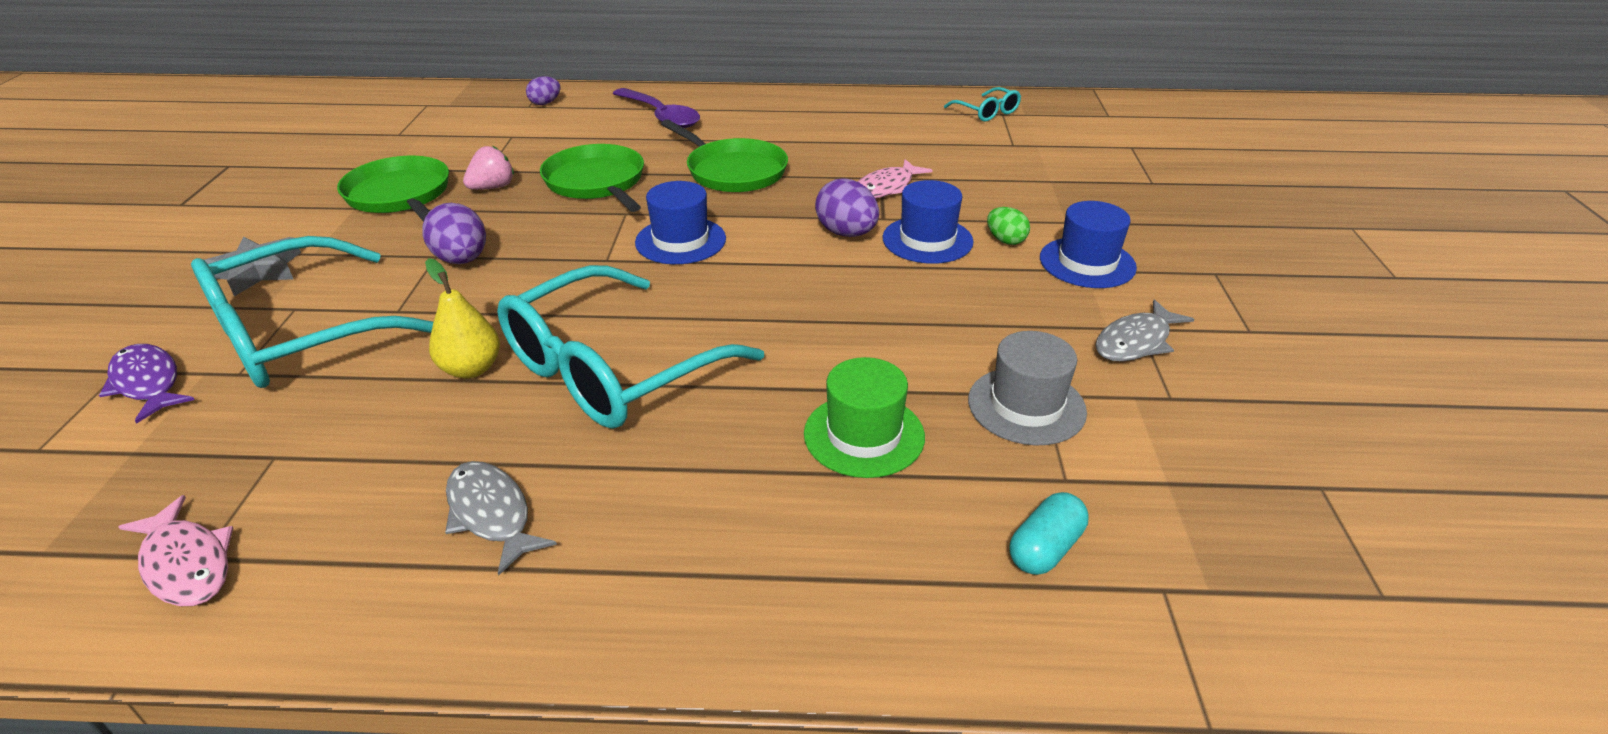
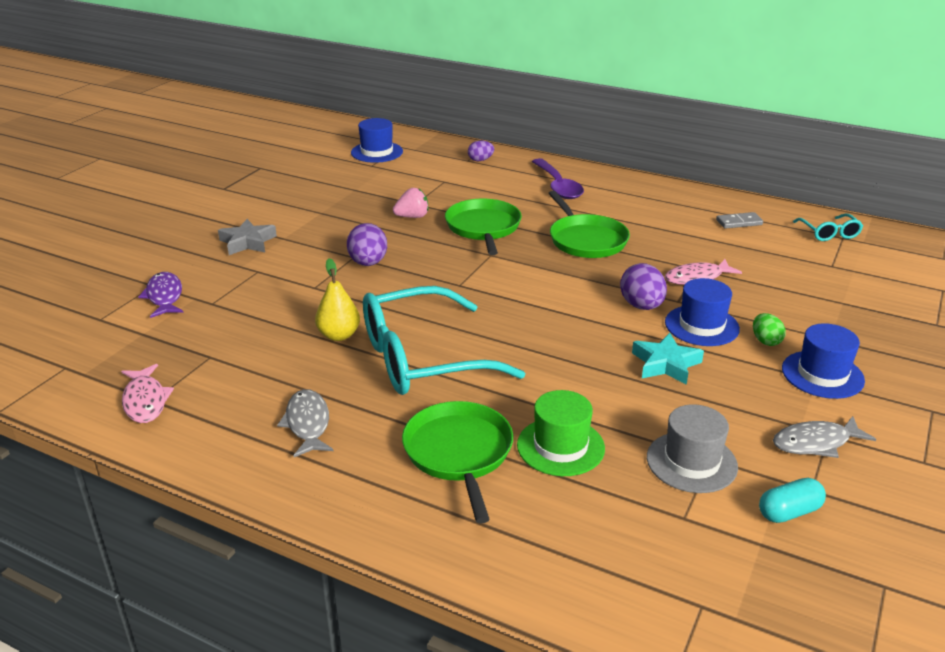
camera: 25 degrees right, 5 degrees down
turquoise glasses [191,236,433,388] -> none
green pan [337,156,449,222] -> green pan moved to [402,401,513,524]
blue hat [635,181,726,264] -> blue hat moved to [351,118,403,163]
turquoise capsule [1009,492,1088,575] -> turquoise capsule moved to [759,478,826,523]
none -> turquoise star [632,333,704,385]
none -> grey domino [716,212,763,229]

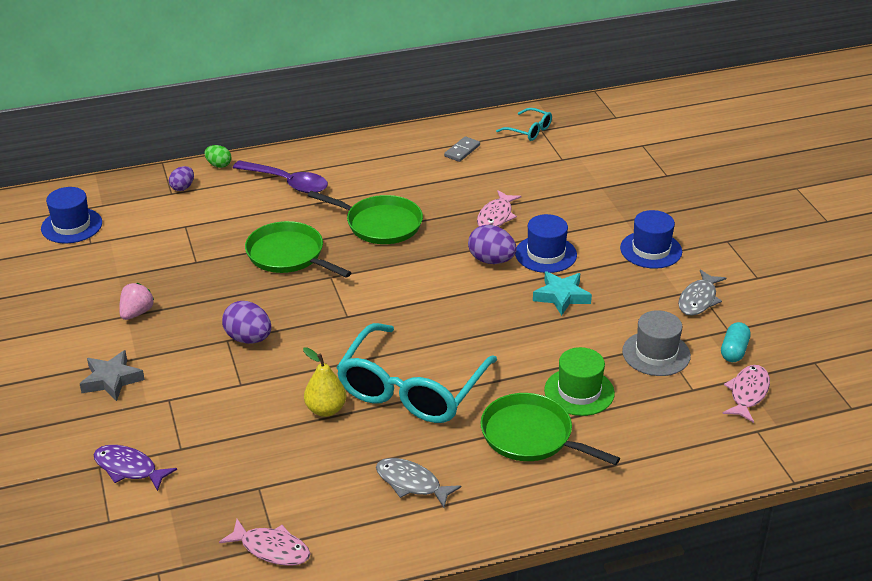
camera: 45 degrees left, 5 degrees up
pink strawberry [393,188,428,218] -> pink strawberry moved to [119,283,154,320]
green egg [753,313,786,346] -> green egg moved to [204,145,232,168]
none -> pink fish [723,365,770,423]

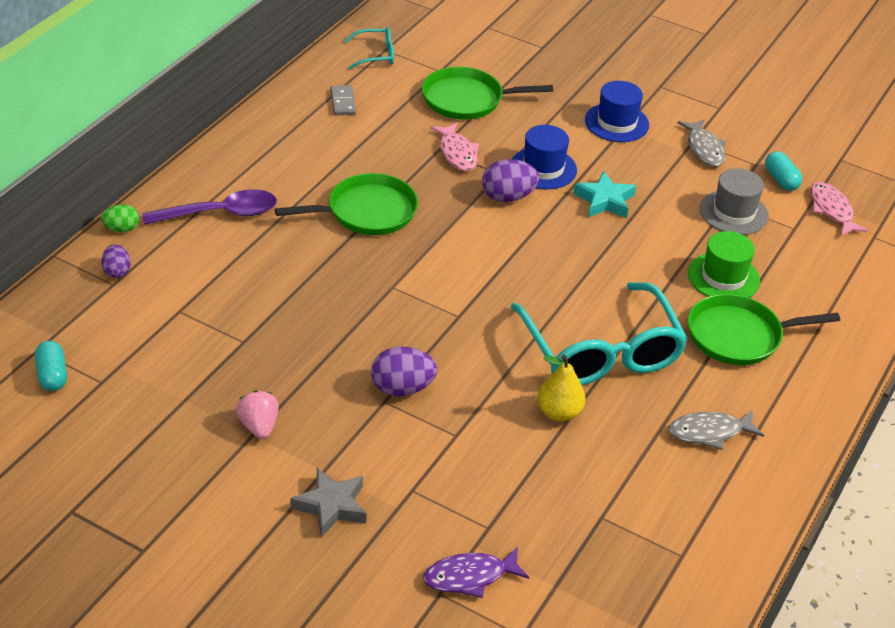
camera: 45 degrees left, 5 degrees up
blue hat [41,187,102,243] -> turquoise capsule [35,341,67,391]
pink fish [219,519,311,566] -> none
green pan [245,221,352,278] -> green pan moved to [422,67,553,120]

